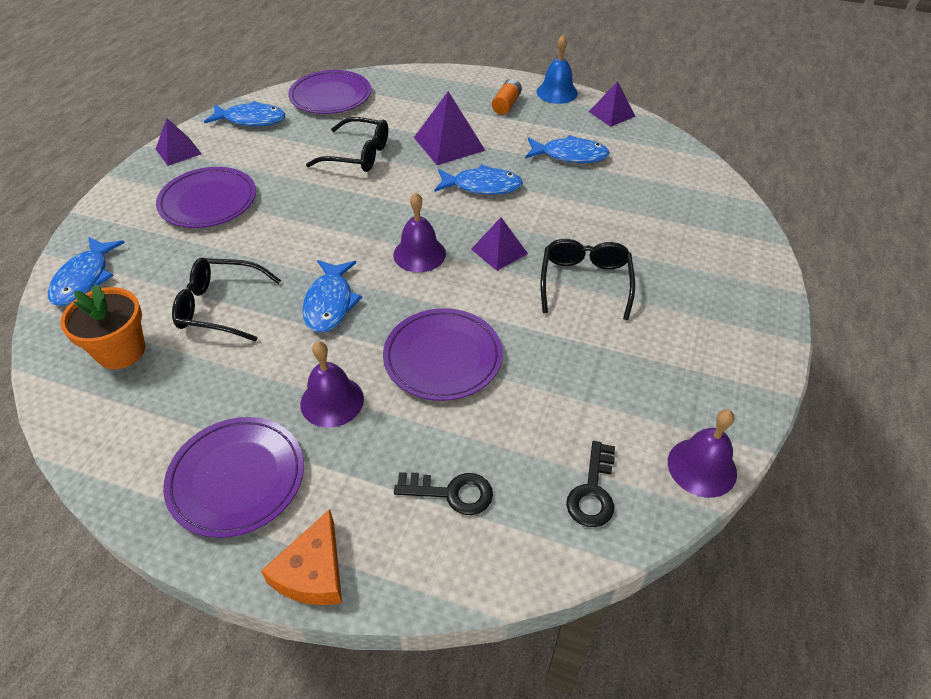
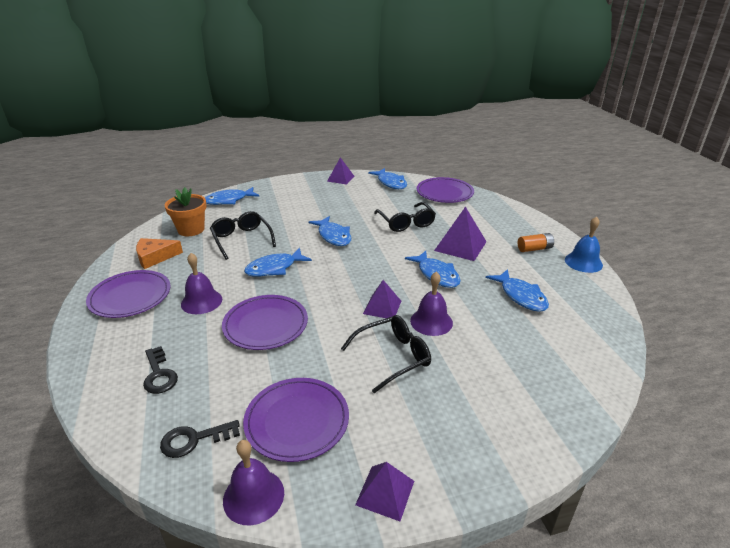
camera: 55 degrees right, 15 degrees down
purple plate [156,167,256,228] -> purple plate moved to [243,378,349,462]
orange cheese [261,509,342,605] -> orange cheese moved to [136,238,183,269]
purple bell [393,192,446,272] -> purple bell moved to [410,272,453,336]
purple pyramid [589,81,635,127] -> purple pyramid moved to [355,462,414,521]
none -> blue fish [309,216,351,246]

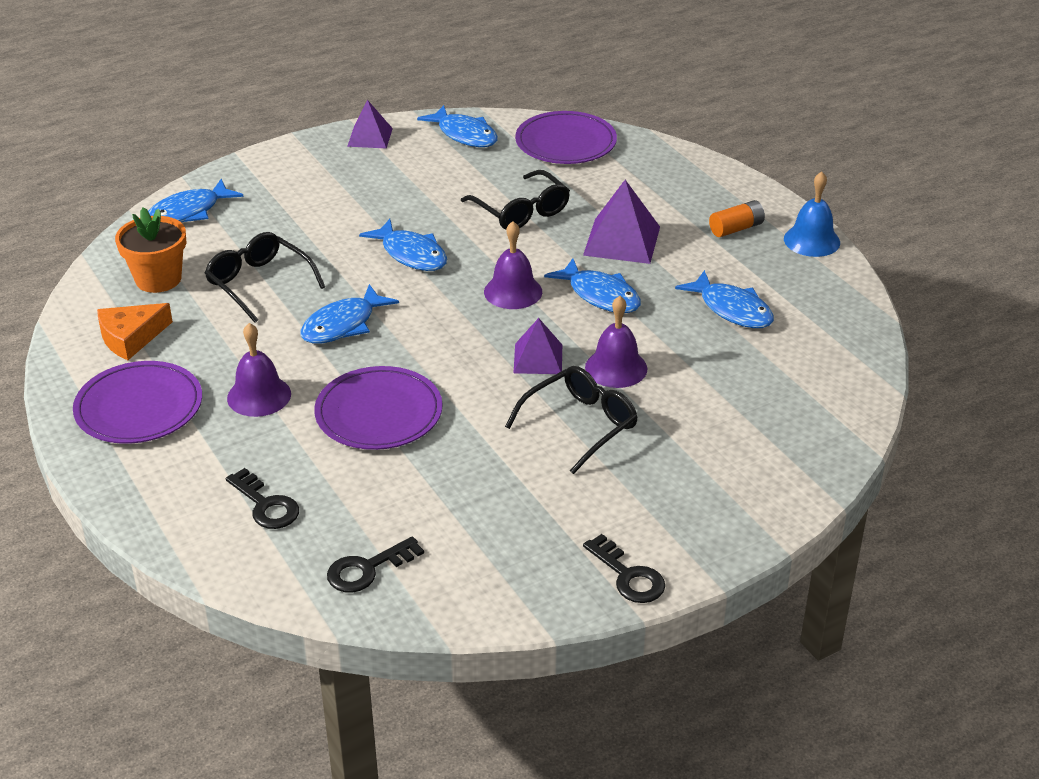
camera: 15 degrees left, 5 degrees up
purple bell [223,440,284,525] -> purple bell moved to [484,221,542,309]
purple plate [243,378,349,462] -> none
purple pyramid [355,462,414,521] -> black key [583,534,665,603]

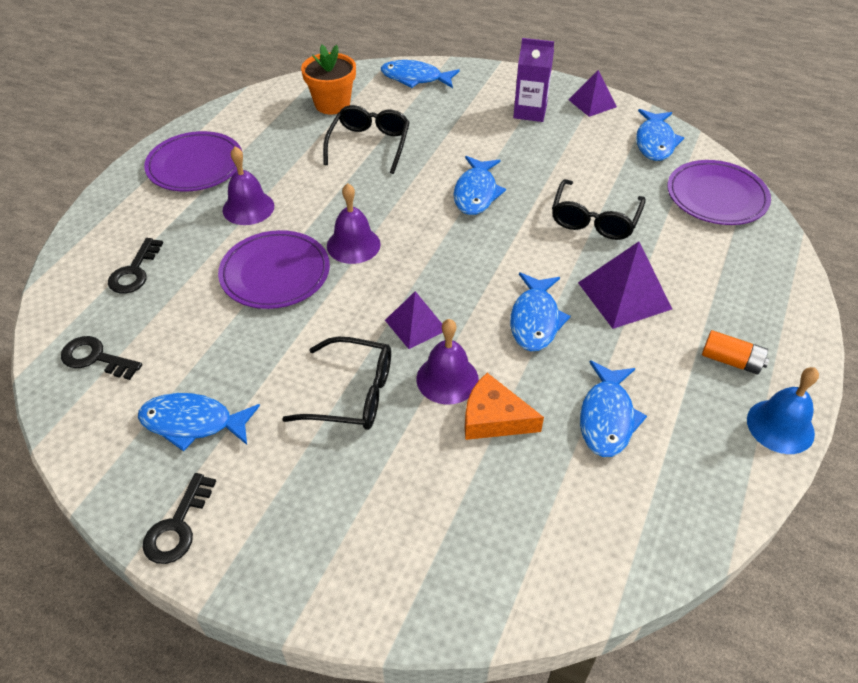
camera: 55 degrees right, 10 degrees up
orange cheese [97,303,173,360] -> orange cheese moved to [465,373,544,440]
blue fish [300,284,399,344] -> blue fish moved to [138,393,260,451]
purple bell [484,221,542,309] -> purple bell moved to [327,183,381,264]
none -> purple carton [513,38,554,122]

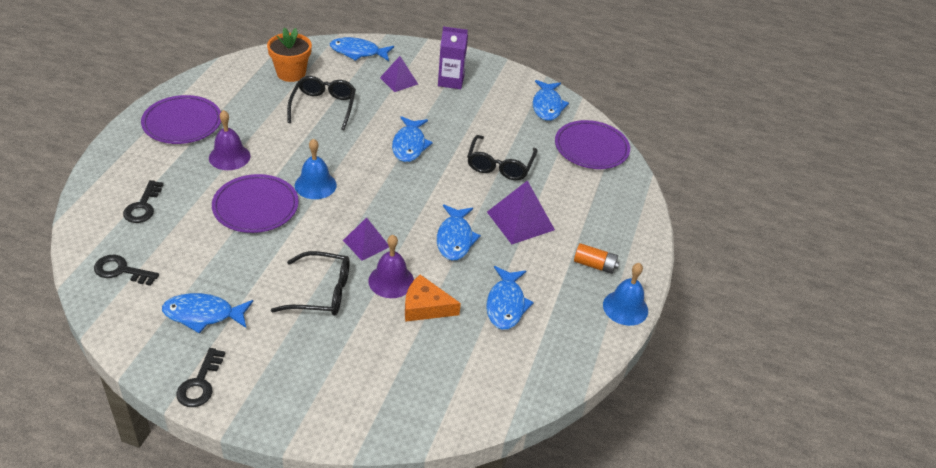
camera: 10 degrees left, 5 degrees down
purple bell [327,183,381,264] -> blue bell [295,139,337,199]
purple pyramid [568,70,617,117] -> purple pyramid moved to [380,56,418,92]

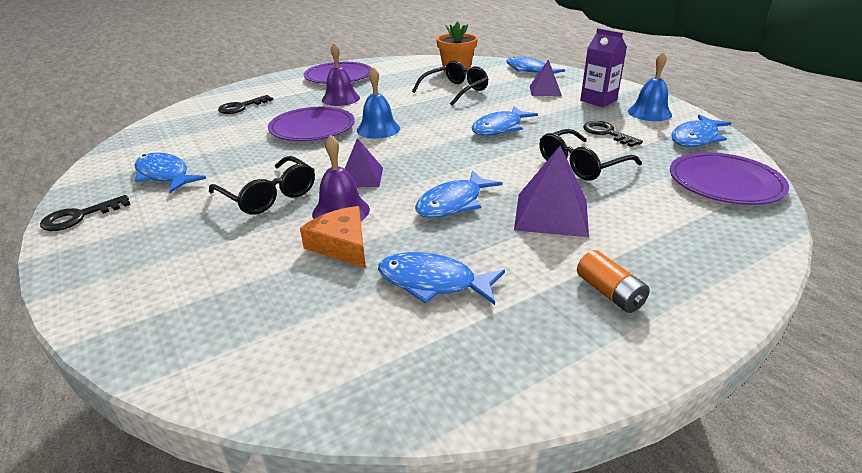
camera: 45 degrees right, 10 degrees down
black key [94,255,159,286] -> black key moved to [583,121,643,147]
blue fish [486,266,534,330] -> blue fish turned 60 degrees clockwise [378,252,505,305]
blue bell [603,263,648,326] -> blue bell moved to [628,52,672,121]

